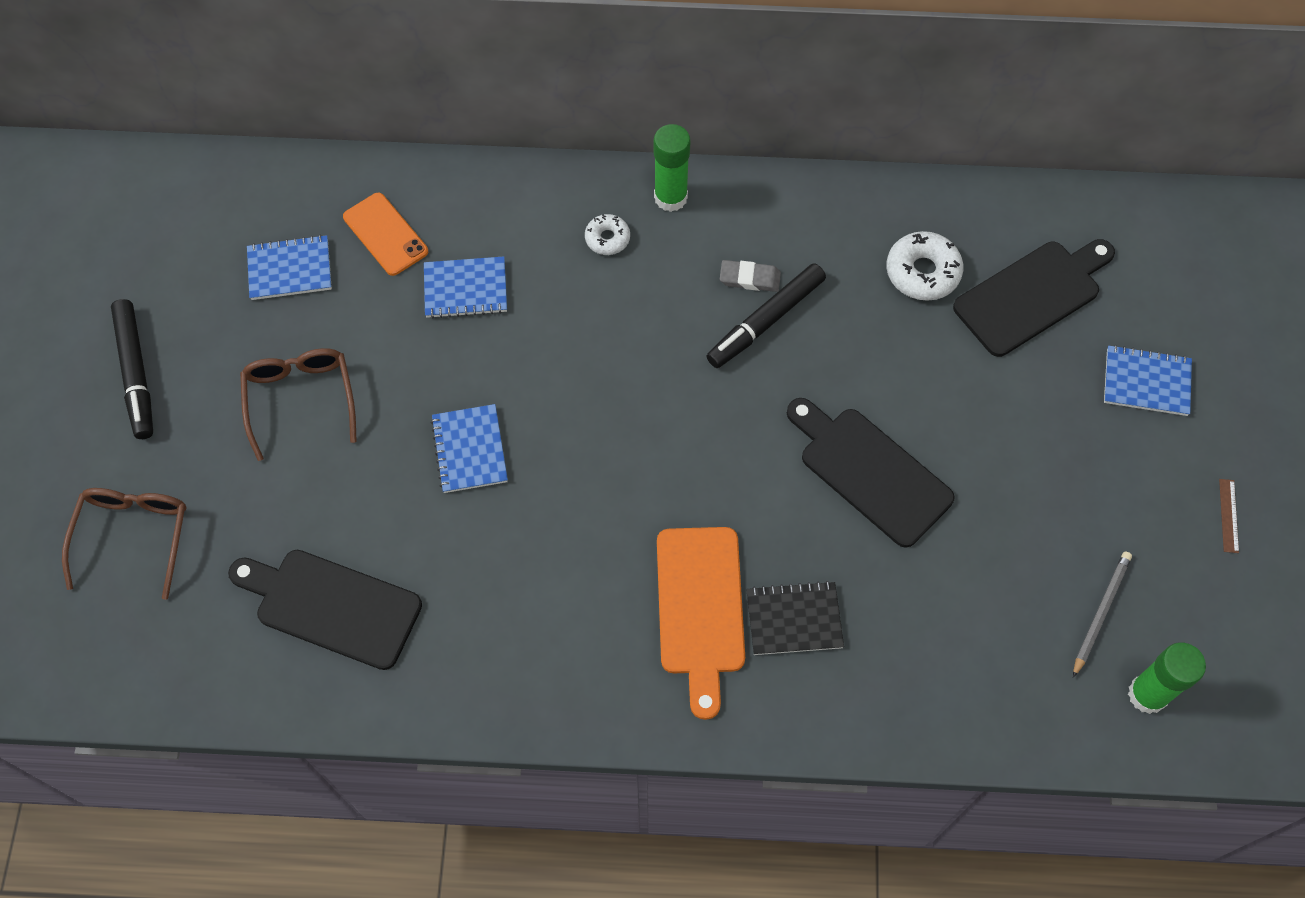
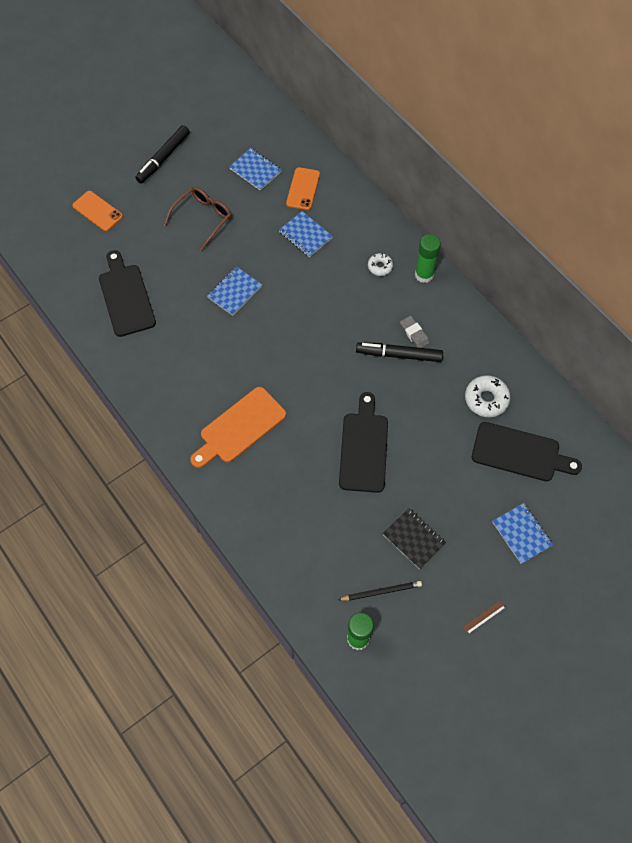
camera: 50 degrees right, 0 degrees up
brown glasses [62,488,186,600] -> orange phone [72,191,123,231]
black notebook [746,581,844,655] -> black notebook moved to [383,508,446,569]
grey pencil [1073,552,1132,678] -> black pencil [338,581,422,601]

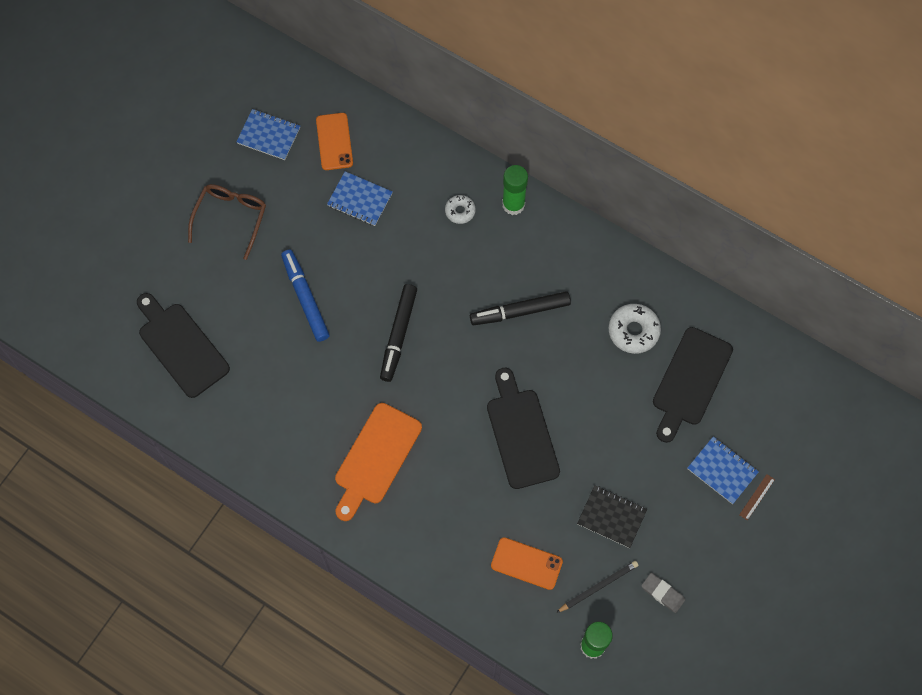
camera: 20 degrees left, 5 degrees up
orange phone [72,191,123,231] -> orange phone moved to [491,537,563,590]
black marker [135,125,190,183] -> black marker moved to [380,284,417,382]
blue notebook [207,267,262,316] -> blue marker [281,250,330,342]
grey eraser [400,316,430,348] -> grey eraser moved to [641,573,685,613]
brown ruler [463,601,506,634] -> brown ruler moved to [739,474,775,520]
black cutting board [472,422,582,481] -> black cutting board turned 120 degrees clockwise [653,327,733,443]

